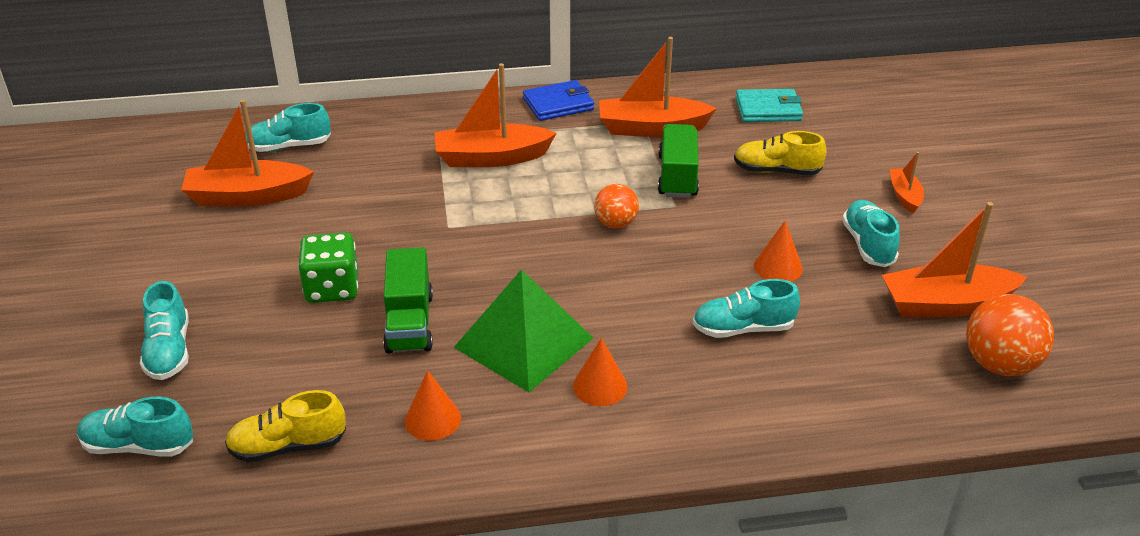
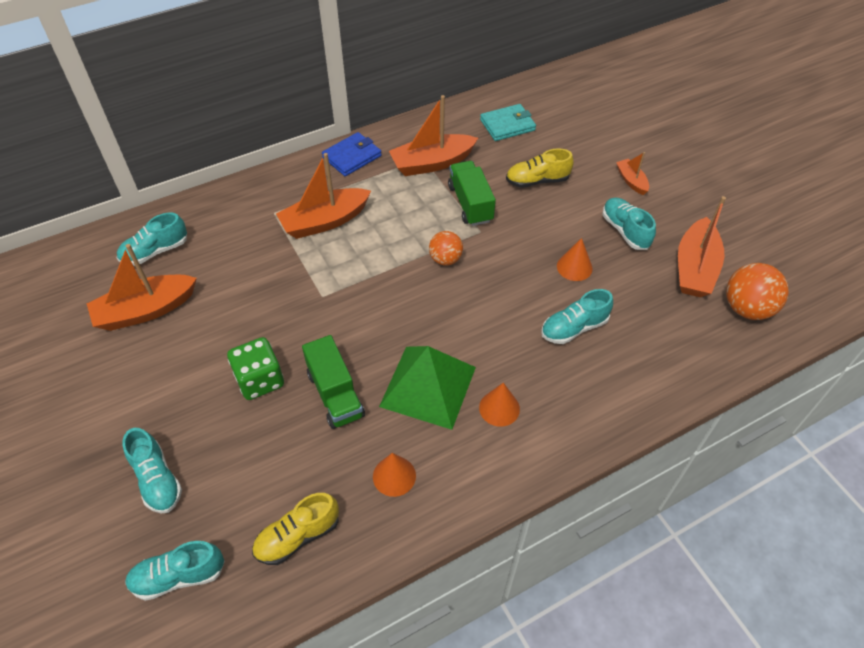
camera: 20 degrees left, 15 degrees up
orange boat [882,202,1027,318] -> orange boat turned 45 degrees counterclockwise [678,196,726,297]

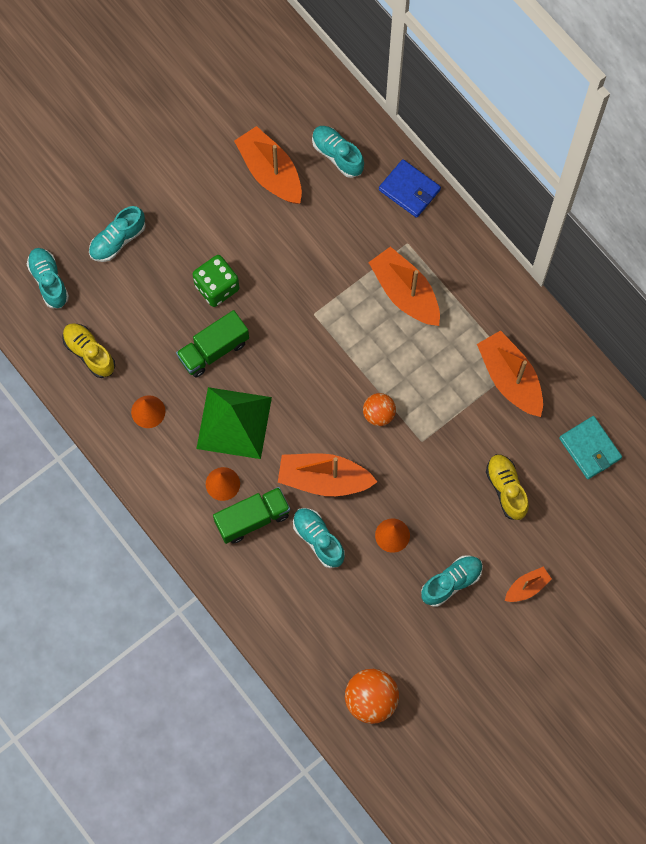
camera: 80 degrees right, 20 degrees up
blue wallet [322,132,382,176] -> blue wallet moved to [379,159,441,218]
green truck [448,161,496,226] -> green truck moved to [213,487,290,544]
orange boat [678,196,726,297] -> orange boat moved to [278,453,377,496]

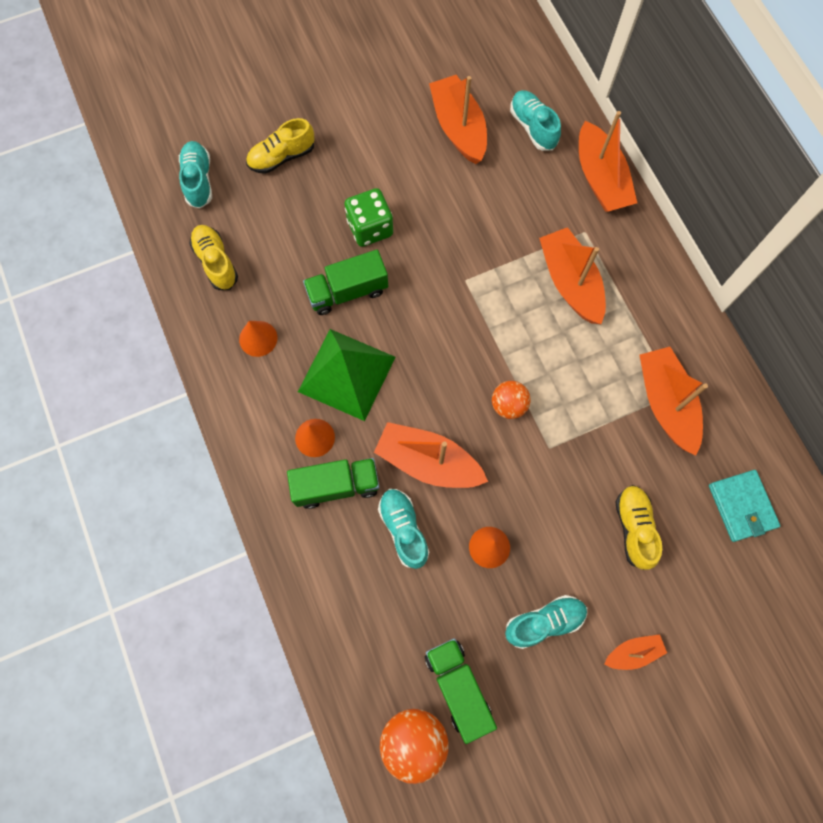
camera: 15 degrees right, 0 degrees up
turquoise shoe [89,206,146,262] -> yellow shoe [246,118,315,174]
blue wallet [379,159,441,218] -> orange boat [579,111,637,212]
none -> green truck [425,638,497,744]

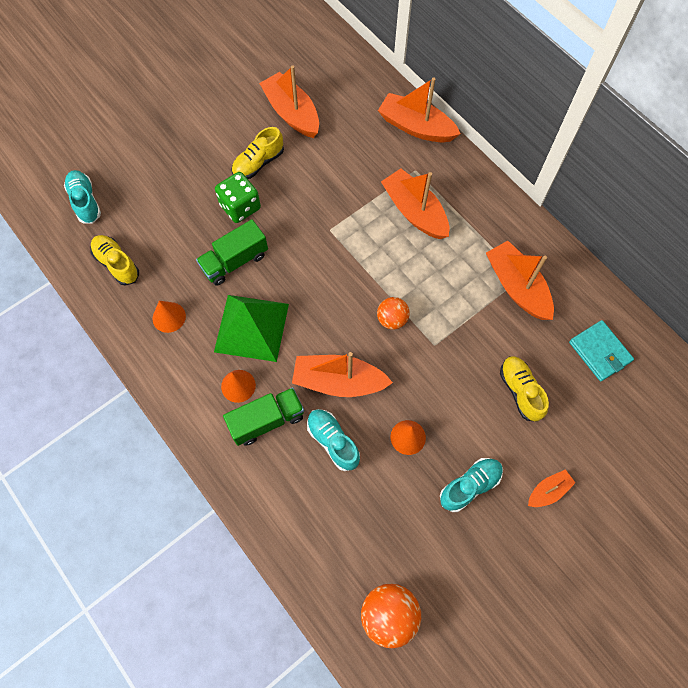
camera: 15 degrees left, 5 degrees down
yellow shoe [246,118,315,174] -> yellow shoe moved to [231,127,284,179]
green truck [425,638,497,744] -> none
turquoise shoe [510,90,561,151] -> none
orange boat [579,111,637,212] -> orange boat turned 150 degrees clockwise [378,77,460,142]

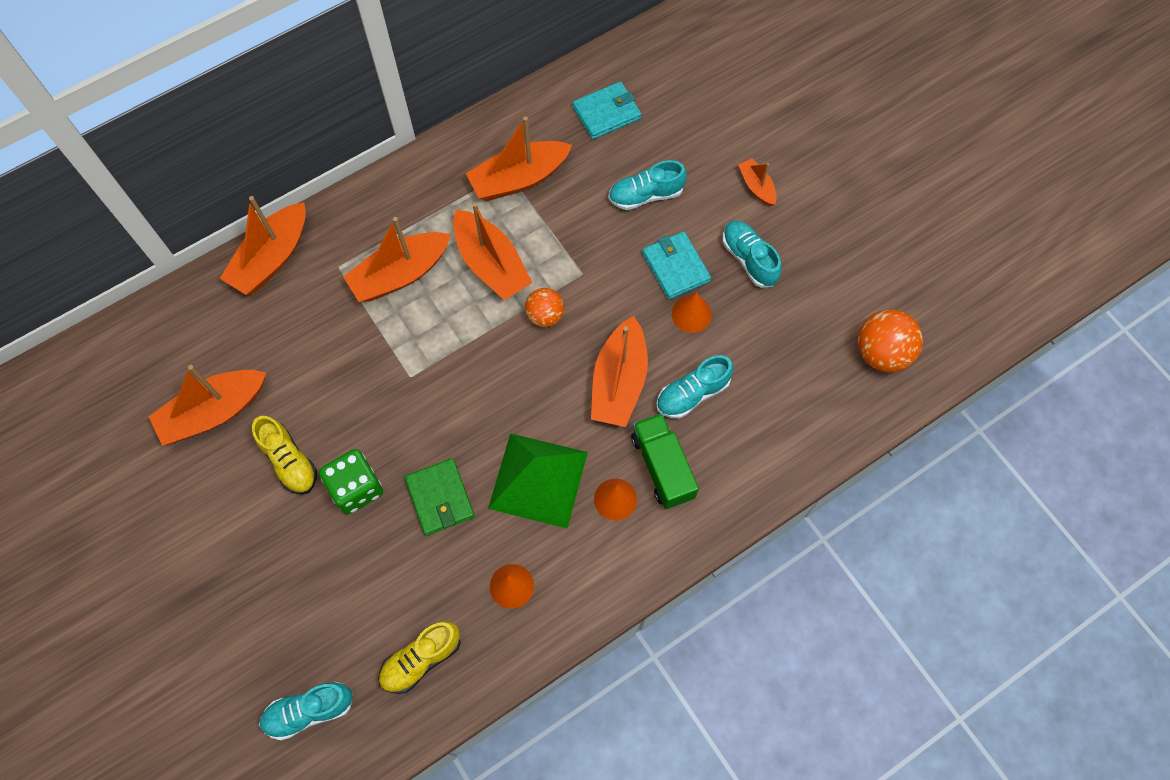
camera: 85 degrees left, 0 degrees up
green truck [196,219,268,286] -> green wallet [405,458,474,536]
yellow shoe [500,356,549,422] -> turquoise shoe [608,160,687,210]
none -> orange boat [453,203,532,300]
none -> turquoise wallet [642,231,711,299]

